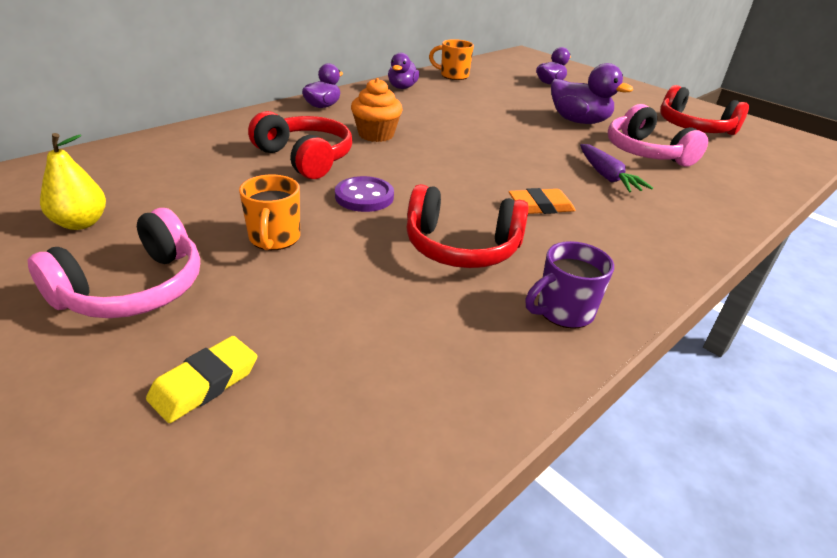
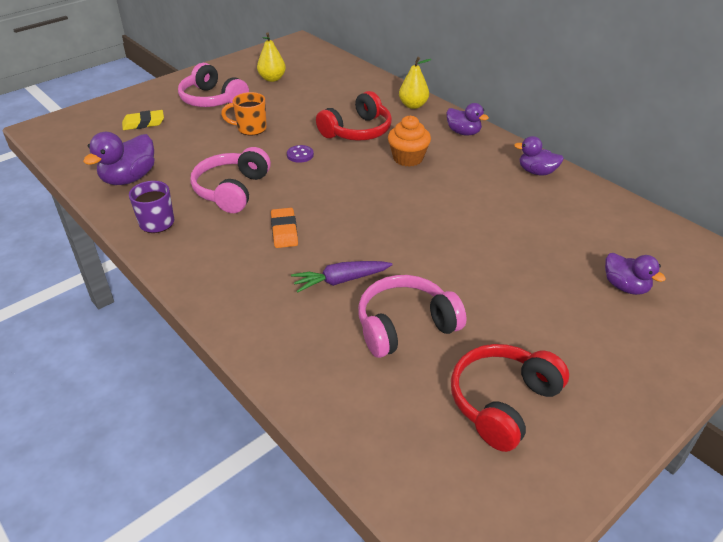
camera: 95 degrees right, 5 degrees up
yellow eraser [146,336,257,423] -> yellow eraser turned 60 degrees counterclockwise [122,110,164,130]
purple button [335,176,394,212] -> purple button [287,145,314,163], size x0.67
red headphones [406,184,529,268] -> pink headphones [190,147,271,213]
orange mug [429,39,474,80] -> none
purple duck [551,63,633,124] -> purple duck moved to [83,132,155,185]
none -> yellow pear [399,57,431,109]

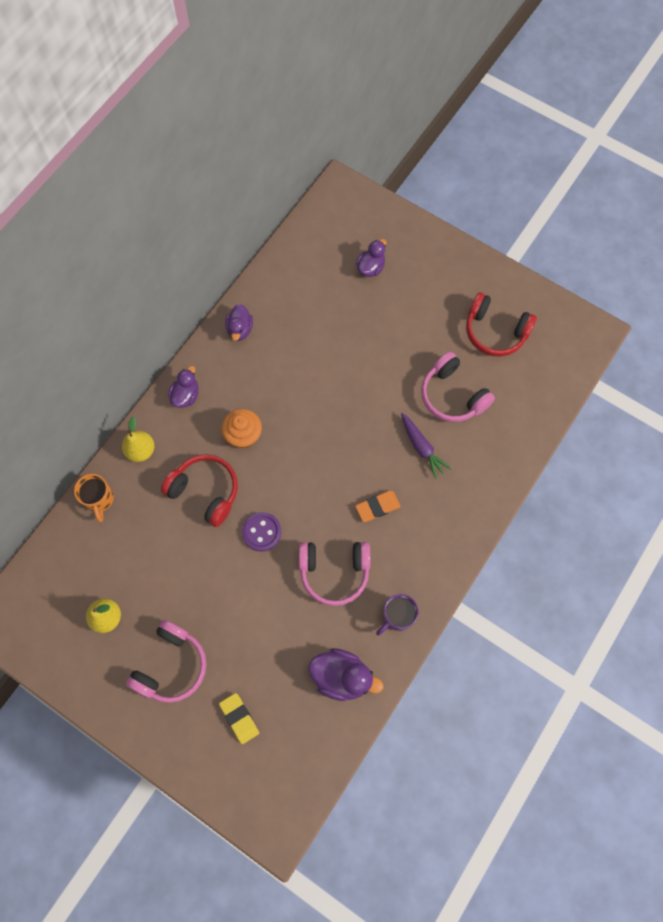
camera: 105 degrees left, 30 degrees up
orange mug [221,92,267,136] -> orange mug moved to [74,474,114,522]
purple button [287,145,314,163] -> purple button [242,512,282,552], size x1.50

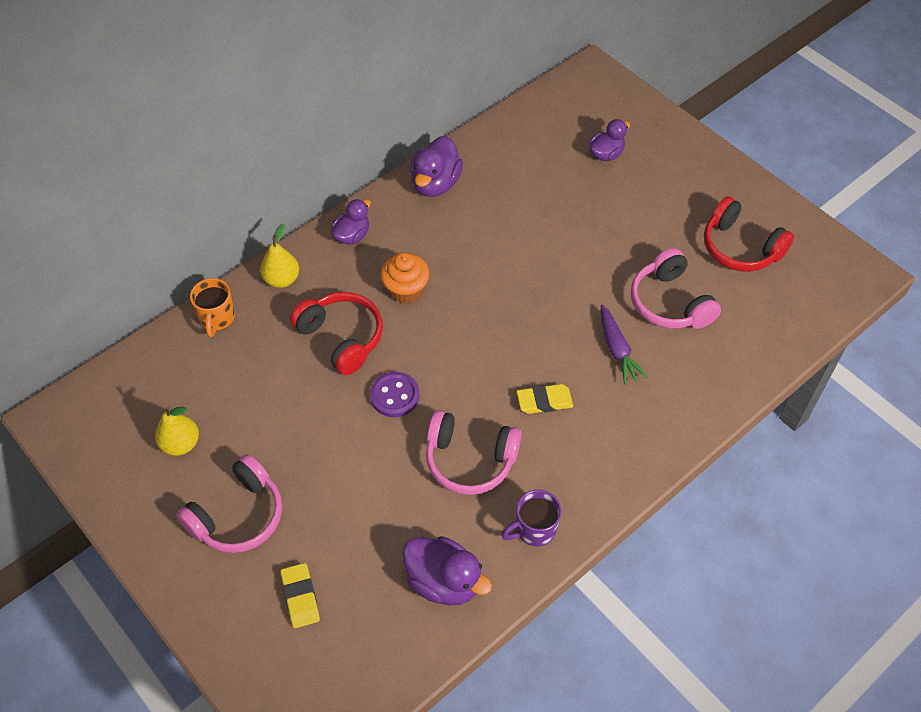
camera: 15 degrees right, 15 degrees down
purple duck [225,304,253,341] -> purple duck [410,136,463,197], size x1.53
orange eraser [355,491,401,522] -> yellow eraser [517,384,573,414]

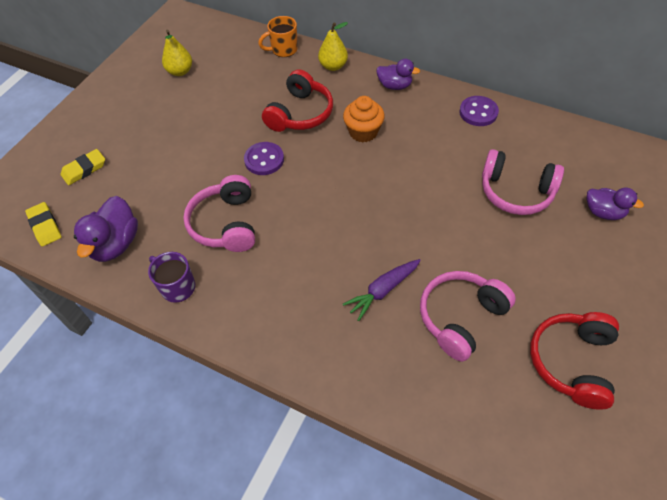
camera: 70 degrees right, 0 degrees up
pink headphones [176,454,282,553] -> pink headphones moved to [482,149,564,215]
purple duck [410,136,463,197] -> purple button [459,96,499,126]
yellow eraser [517,384,573,414] -> yellow eraser moved to [25,202,61,246]

